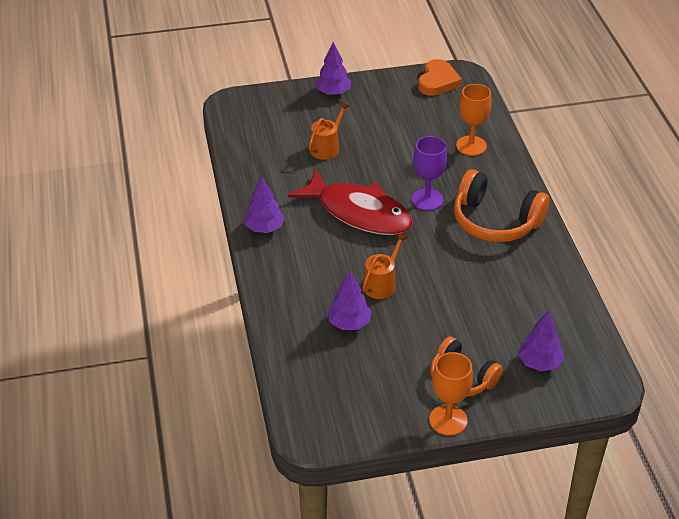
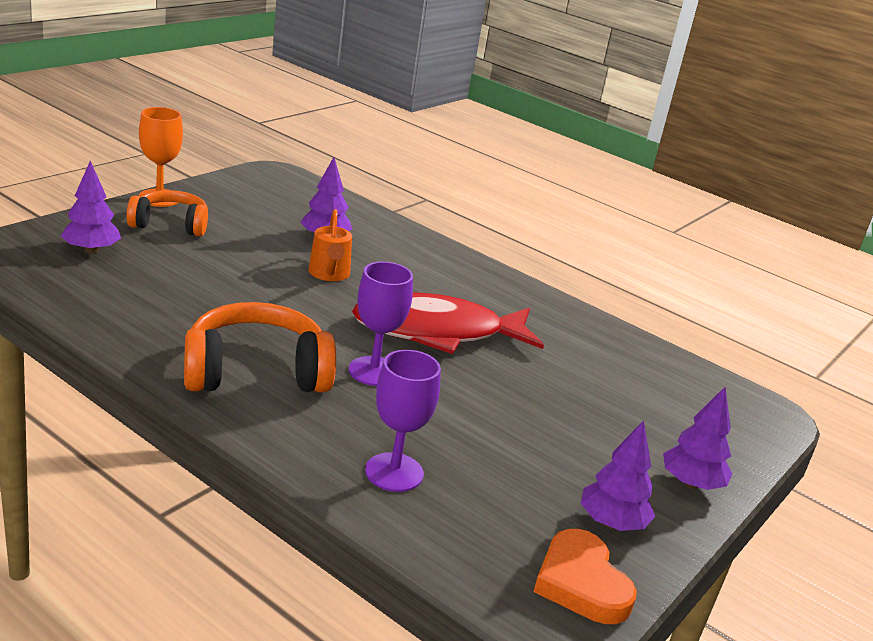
camera: 135 degrees right, 15 degrees down
purple tree [244,176,285,233] -> purple tree moved to [581,421,655,531]
orange watering can [308,101,349,160] -> none
orange goblet [456,84,492,156] -> purple goblet [365,350,441,492]

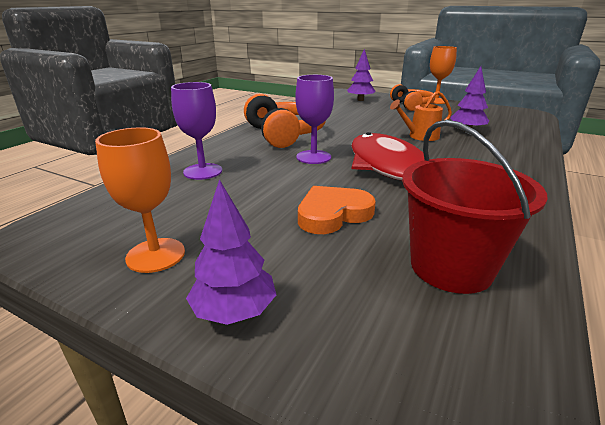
camera: 85 degrees right, 0 degrees up
orange heart [534,529,637,624] -> orange heart moved to [298,186,376,234]
purple tree [581,421,655,531] -> orange goblet [95,127,185,273]
none -> red bucket [402,120,547,294]

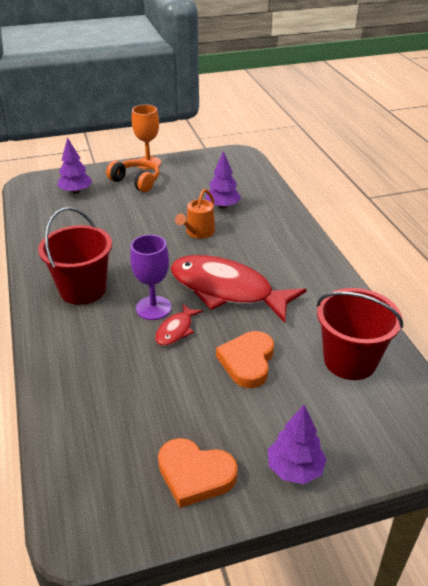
camera: 45 degrees left, 10 degrees up
orange goblet [95,127,185,273] -> orange heart [158,438,238,508]
purple goblet [171,82,222,180] -> none
orange headphones [244,94,326,148] -> red bucket [38,207,112,305]
none -> red fish [155,303,203,346]

